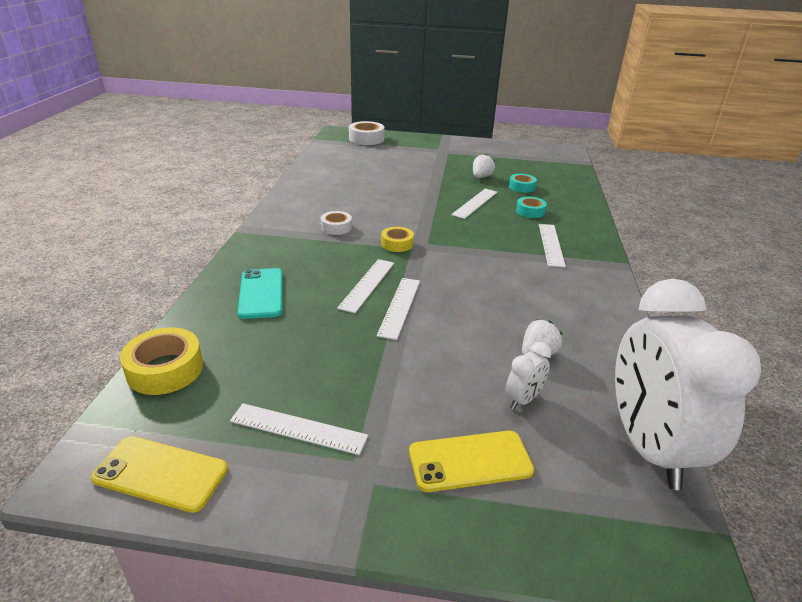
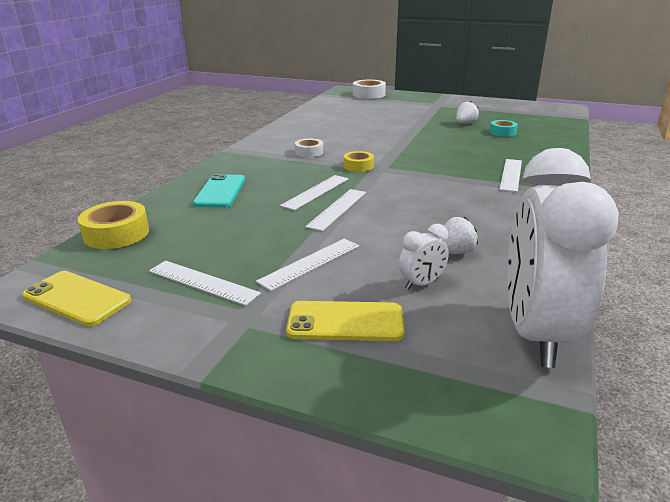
camera: 15 degrees right, 5 degrees down
white ruler [451,189,498,219] -> white ruler moved to [256,239,359,291]
turquoise tape [516,197,547,218] -> none

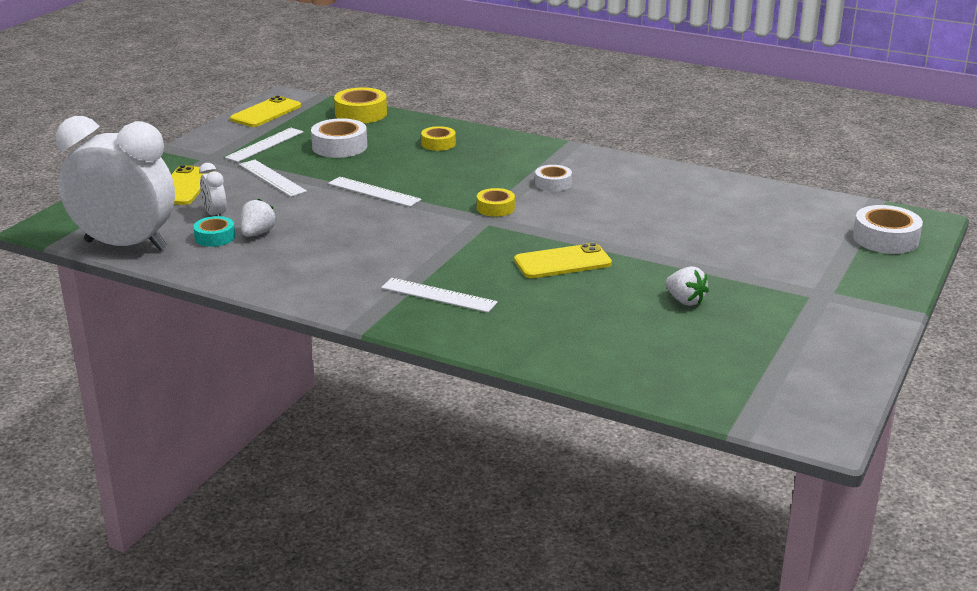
camera: 95 degrees right, 0 degrees up
turquoise phone [193,174,245,208] -> yellow tape [421,126,456,151]
white ruler [280,175,349,210] -> none
white strawberry [438,217,478,254] -> white strawberry turned 135 degrees counterclockwise [240,198,276,237]
turquoise tape [490,120,518,136] -> turquoise tape moved to [193,216,235,247]
none -> white tape [311,118,367,158]
none -> yellow phone [514,243,612,278]

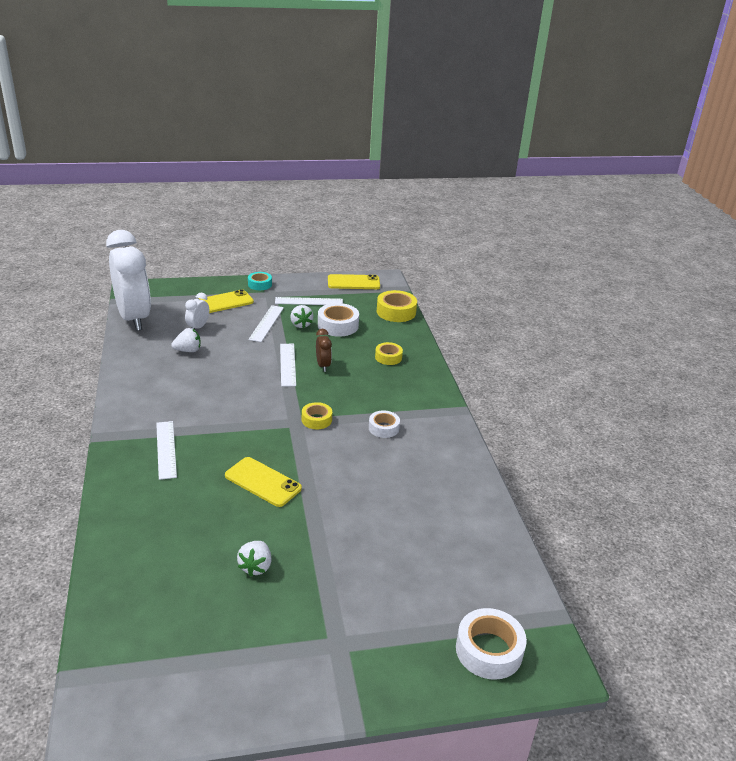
camera: 50 degrees right, 5 degrees up
turquoise tape [193,216,235,247] -> turquoise tape moved to [248,272,272,290]
none -> white strawberry [290,305,314,328]
none -> brown clock [316,329,332,372]

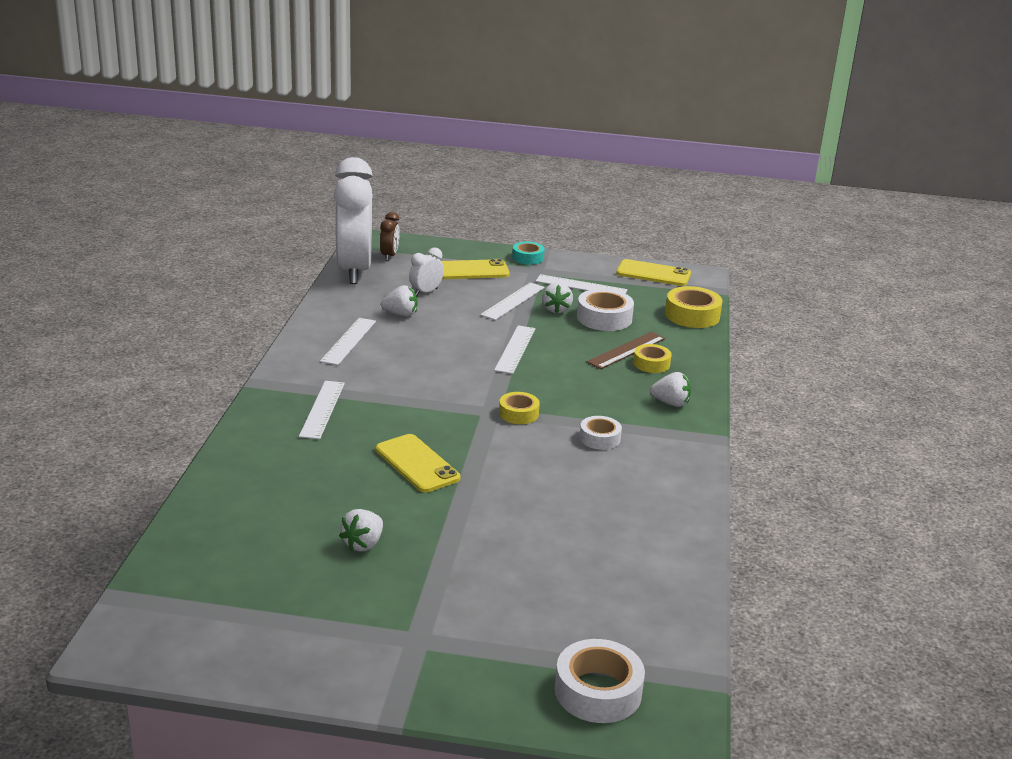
camera: 20 degrees right, 5 degrees down
brown clock [316,329,332,372] -> brown clock moved to [380,212,400,261]
none -> white ruler [320,318,376,365]
none -> brown ruler [587,332,665,369]
none -> white strawberry [650,372,691,407]

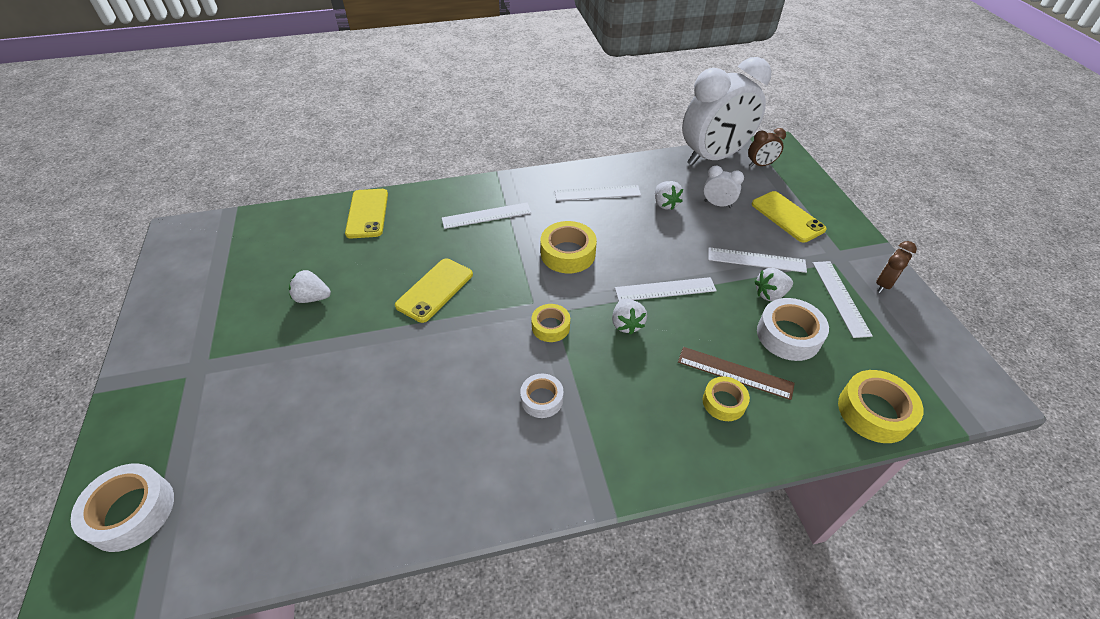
camera: 70 degrees right, 20 degrees up
turquoise tape [512,242,545,265] -> none
yellow phone [616,259,691,286] -> yellow phone moved to [345,189,388,238]
white strawberry [650,372,691,407] -> white strawberry moved to [612,299,647,335]
none -> yellow tape [541,221,597,273]
none -> brown clock [876,241,917,293]

